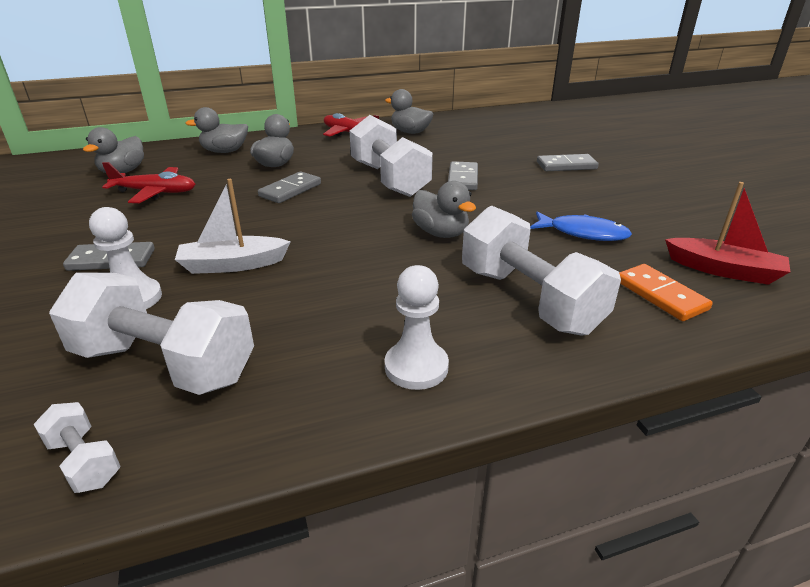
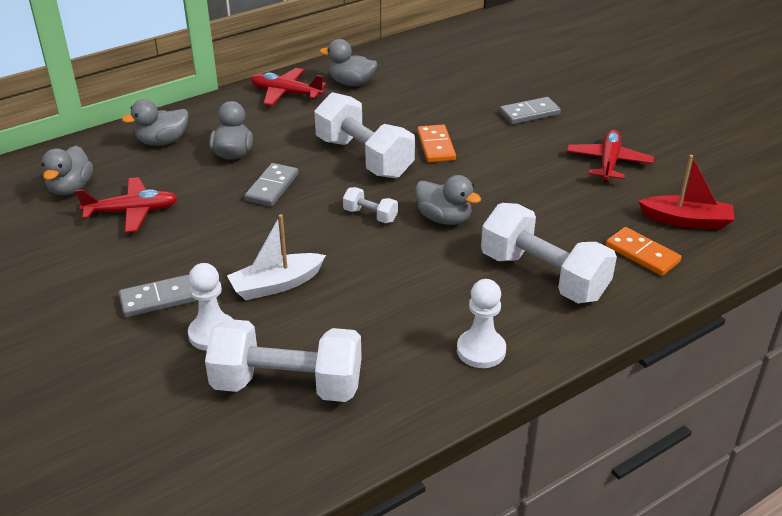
camera: 15 degrees left, 5 degrees up
white dumbbell [33,402,120,493] -> white dumbbell moved to [343,187,398,223]
grey domino [448,161,478,190] -> orange domino [417,125,456,162]
blue fish [530,212,632,241] -> none
none -> red plane [567,130,654,182]

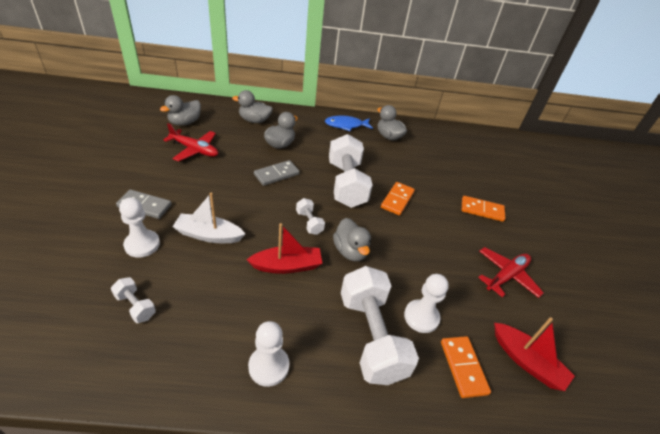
camera: 30 degrees right, 5 degrees up
white dumbbell [205,319,362,402] -> white dumbbell [111,277,156,323], size x0.45
red plane [251,68,326,106] -> blue fish [325,115,373,131]
grey domino [500,97,561,124] -> orange domino [462,196,505,222]
none -> red boat [247,223,323,274]
none -> white pawn [404,274,449,333]

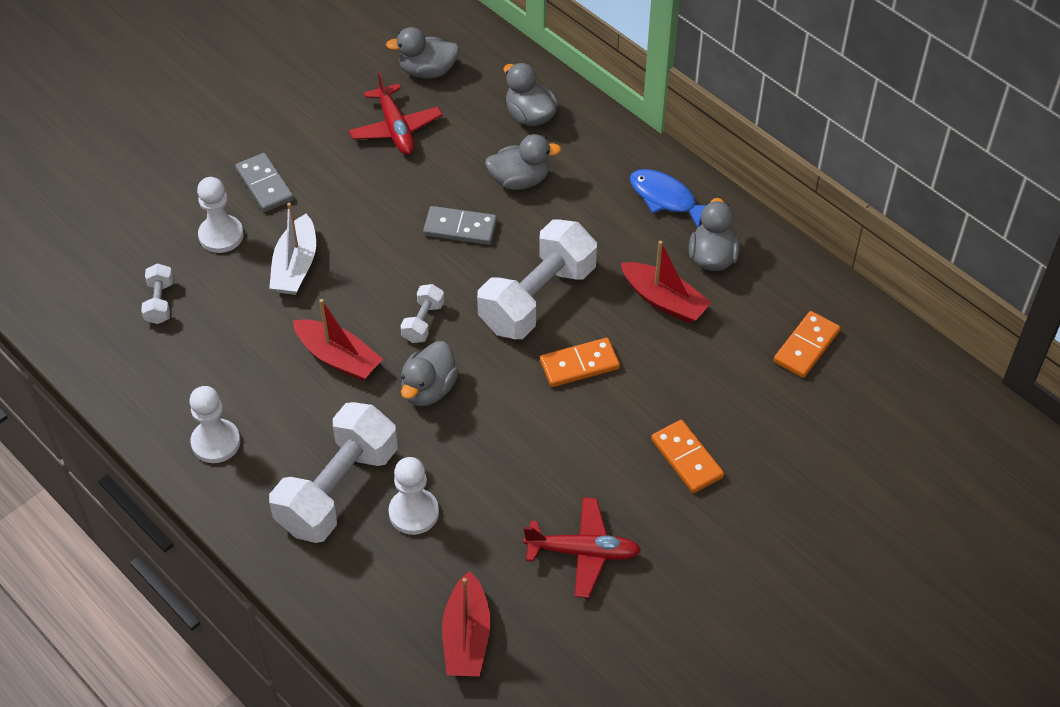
camera: 50 degrees right, 10 degrees up
white boat [173,193,245,243] -> white boat turned 135 degrees counterclockwise [269,203,316,295]
orange domino [441,336,491,398] -> orange domino moved to [774,311,840,378]
none -> red boat [621,241,712,323]

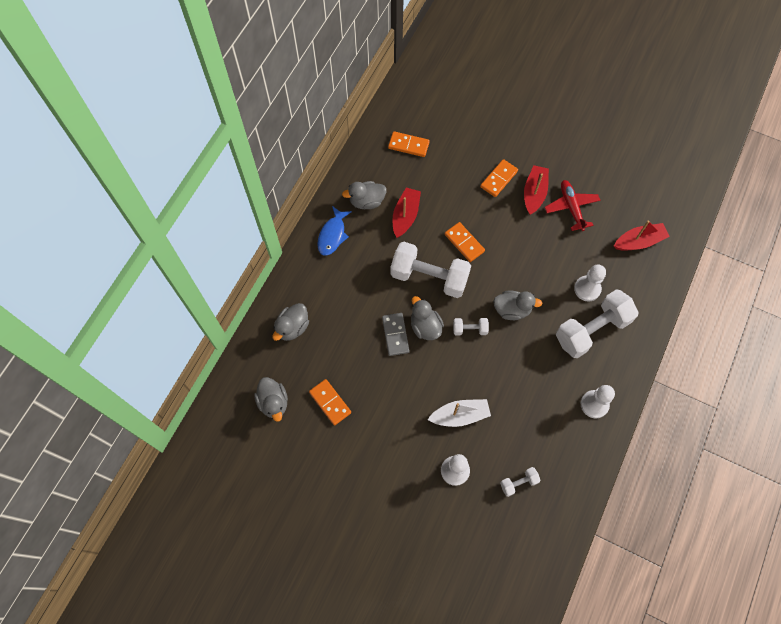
camera: 110 degrees left, 15 degrees up
grey domino [235,153,294,212] -> none
white dumbbell [269,402,398,543] -> white dumbbell turned 45 degrees counterclockwise [556,289,639,358]
red boat [293,299,383,381] -> red boat moved to [524,165,549,215]
red plane [349,71,442,155] -> orange domino [309,379,351,425]
grey duck [485,134,561,190] -> grey duck moved to [411,296,444,340]

